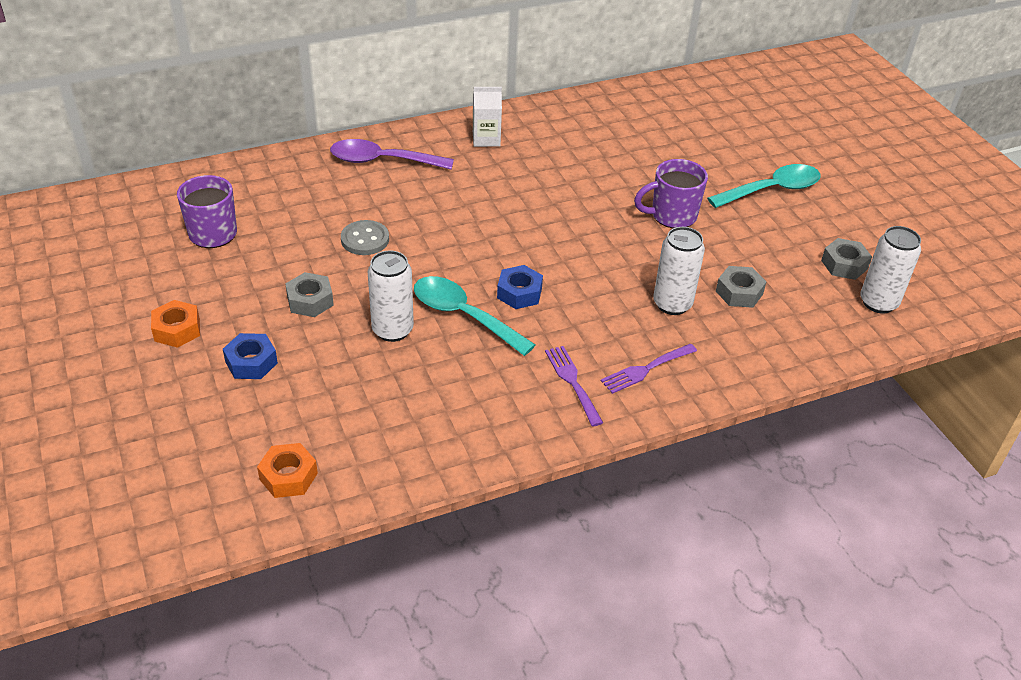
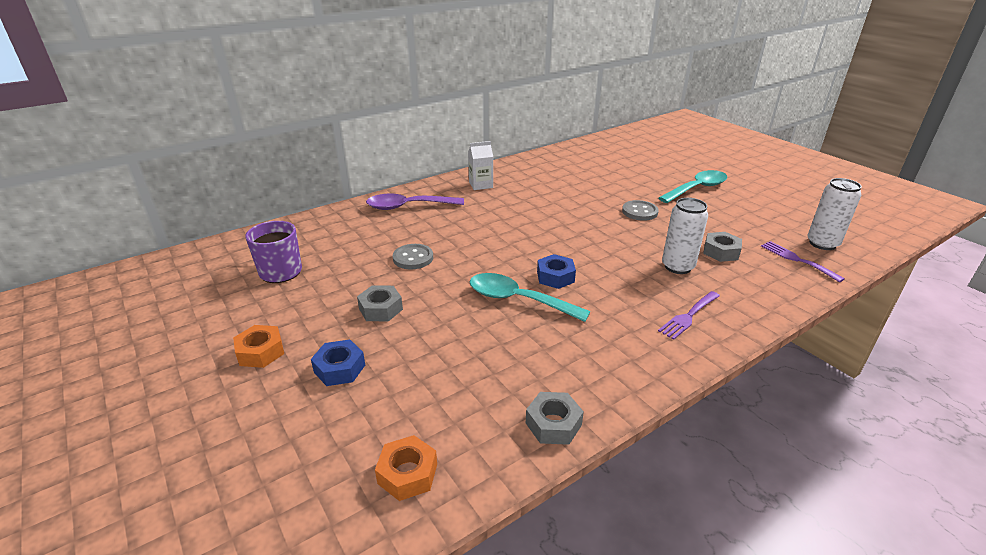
camera: 10 degrees left, 10 degrees down
white can [368,250,414,342] -> none
purple fork [545,346,603,427] -> purple fork moved to [761,241,845,282]
purple mug [634,159,708,228] -> grey button [622,200,659,221]
grey nut [821,238,872,280] -> grey nut moved to [526,392,584,445]

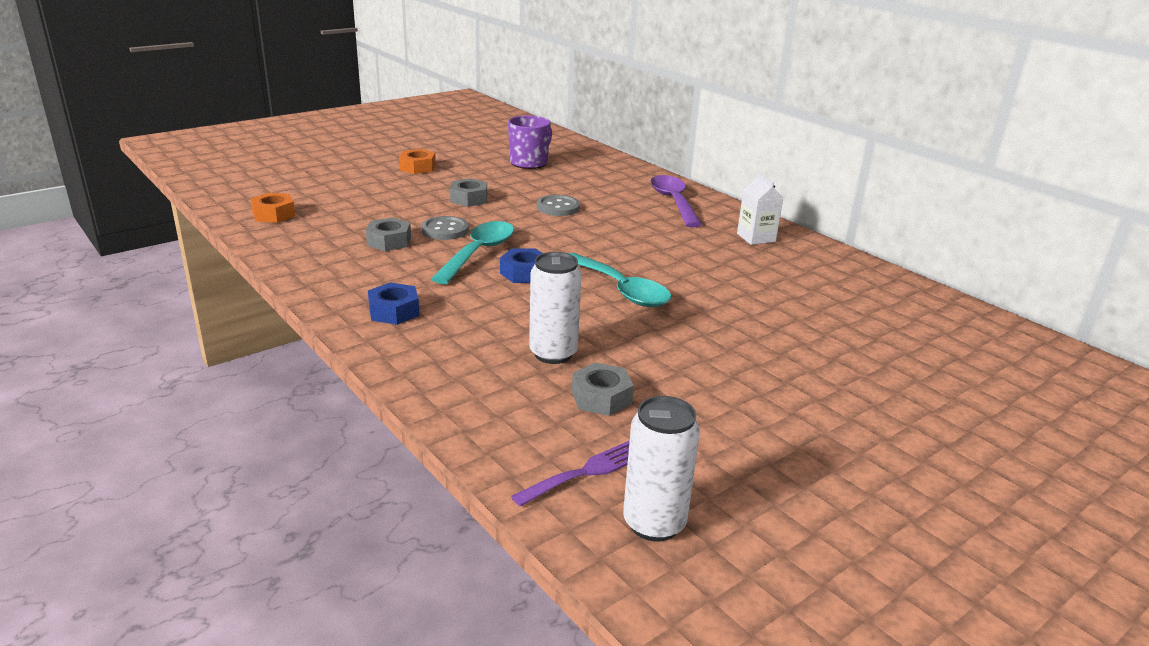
camera: 85 degrees right, 5 degrees down
blue nut [311,340,365,386] -> blue nut moved to [368,282,419,325]
grey nut [526,392,584,445] -> grey nut moved to [366,217,411,251]
grey button [622,200,659,221] -> grey button moved to [422,216,469,240]
purple fork [658,291,720,340] -> none
turquoise spoon [659,170,727,203] -> turquoise spoon moved to [568,253,671,307]

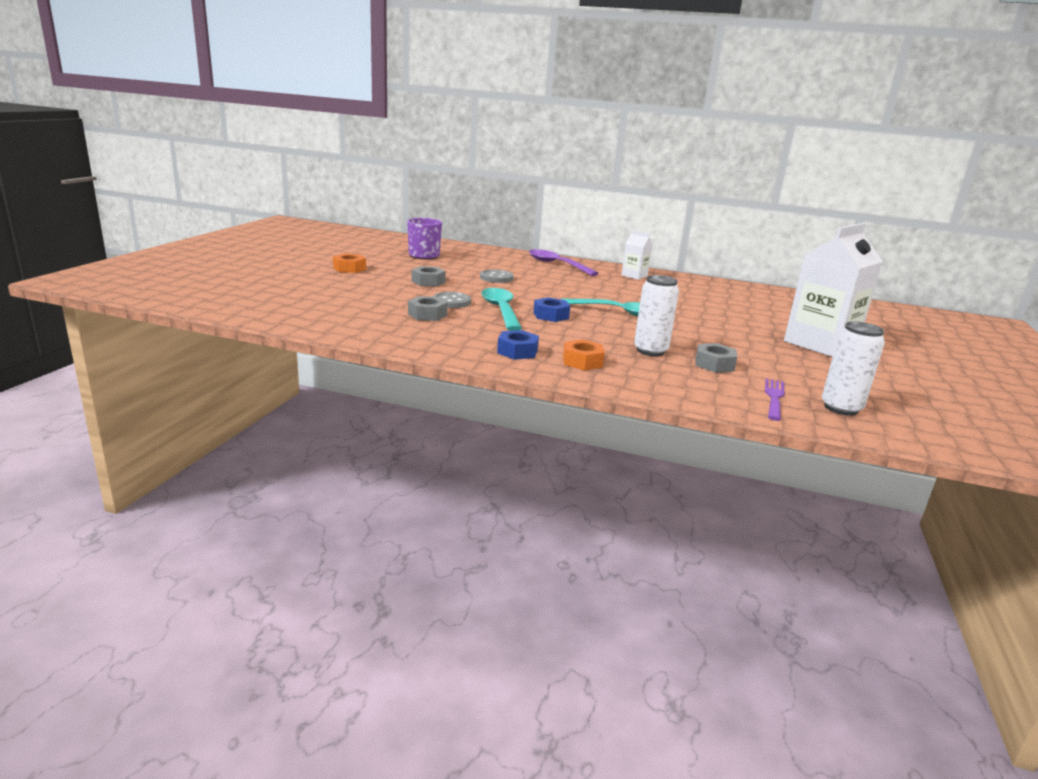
camera: 35 degrees left, 5 degrees down
orange nut [251,193,295,223] -> orange nut moved to [563,339,605,371]
none -> white carton [784,223,883,357]

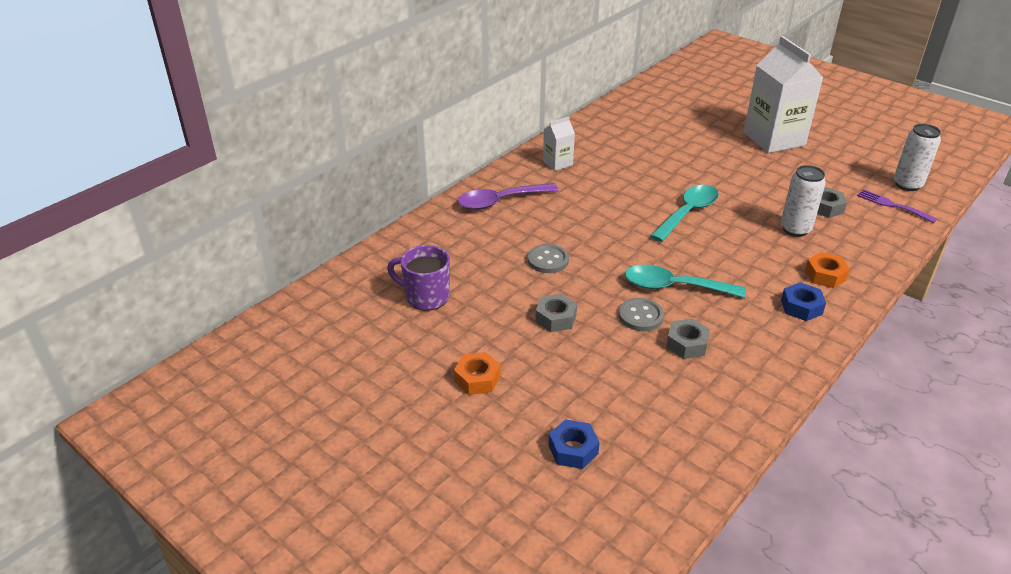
camera: 65 degrees left, 15 degrees up
blue nut [533,297,570,322] -> blue nut moved to [548,419,600,469]

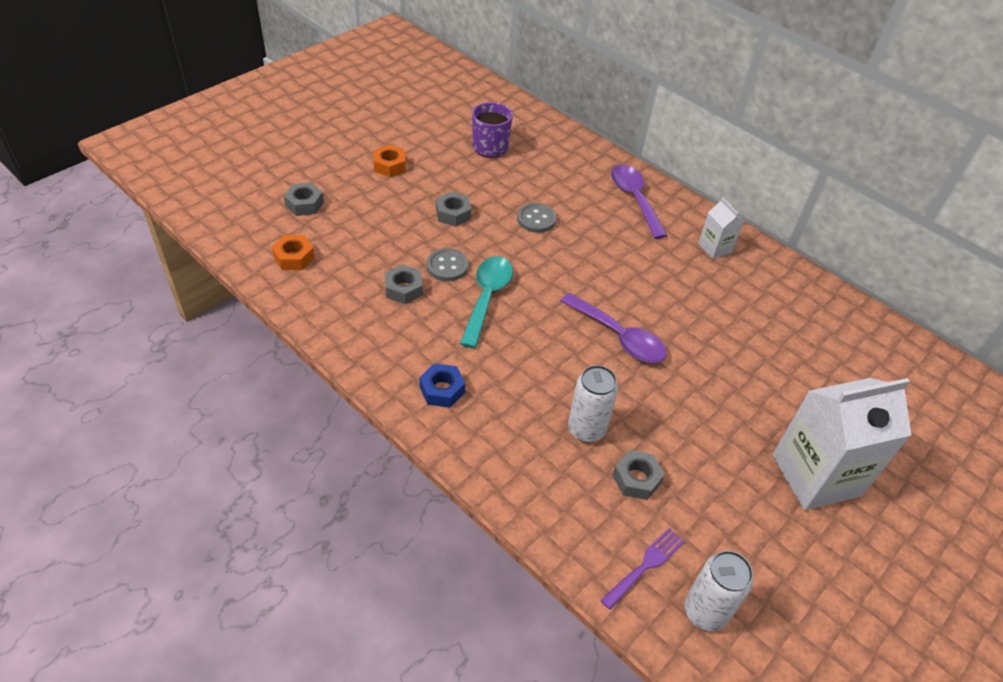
camera: 90 degrees right, 10 degrees up
blue nut [548,419,600,469] -> grey nut [284,182,324,216]
turquoise spoon [650,185,719,242] -> purple spoon [561,293,667,363]
orange nut [805,252,850,288] -> orange nut moved to [272,235,315,270]

